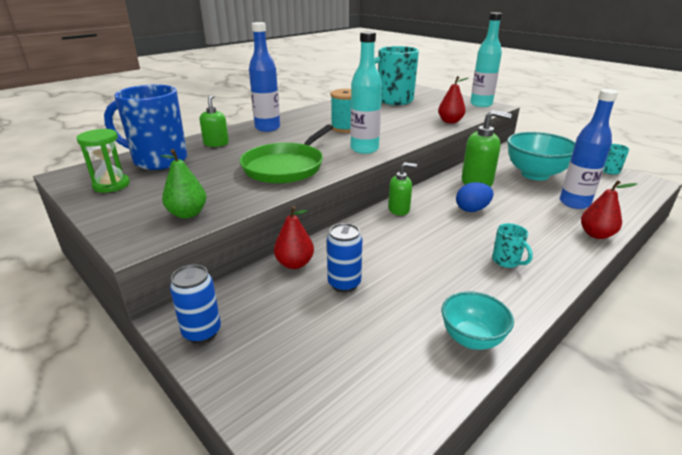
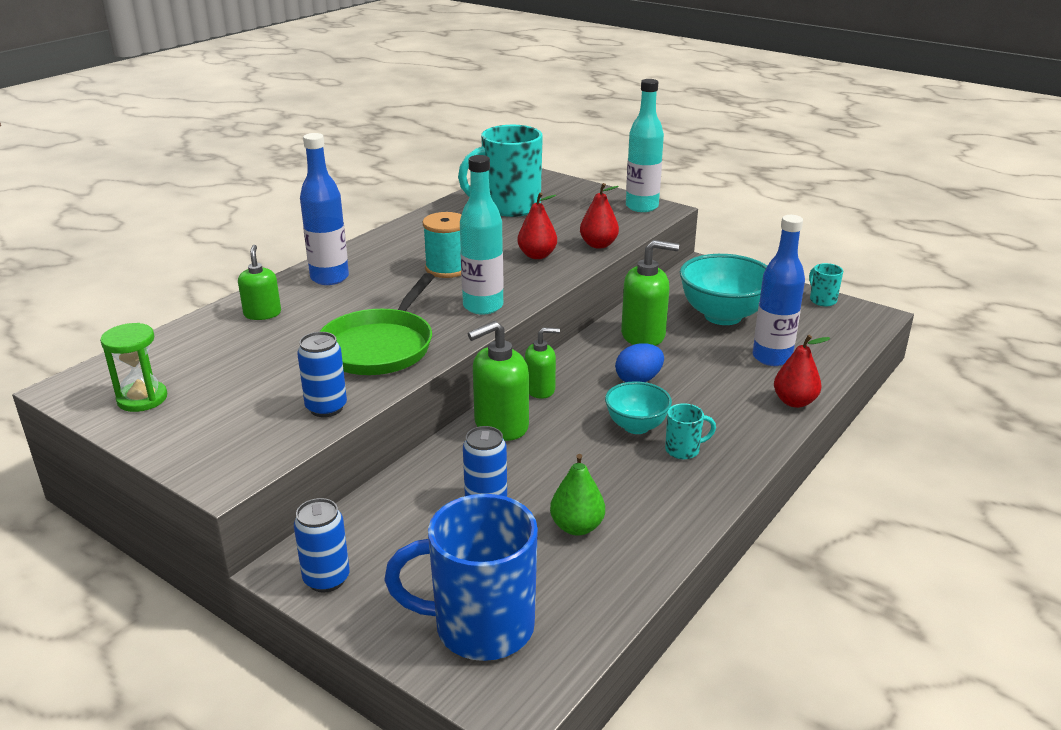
camera: 10 degrees left, 0 degrees up
blue mug [104,84,187,170] -> blue mug moved to [384,494,538,661]
green pear [160,149,207,219] -> green pear moved to [550,454,605,535]
red pear [274,206,314,269] -> red pear moved to [517,193,557,259]
turquoise bowl [441,291,514,350] -> turquoise bowl moved to [605,381,672,434]
turquoise mug [492,223,533,268] -> turquoise mug turned 60 degrees counterclockwise [665,403,716,459]
none -> blue can [297,332,347,417]
none -> green soap dispenser [468,321,529,441]

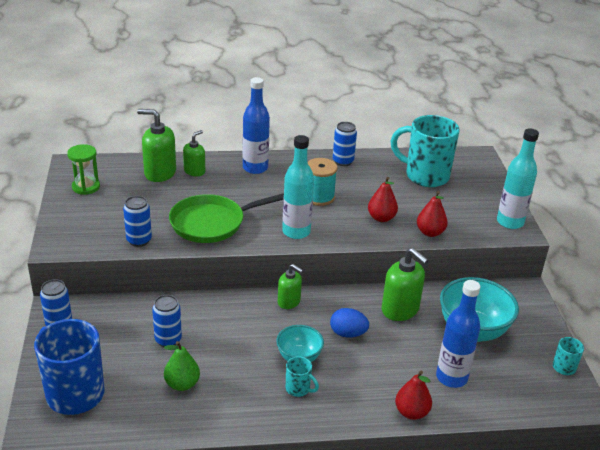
camera: 45 degrees right, 5 degrees up
green soap dispenser [468,321,529,441] -> green soap dispenser moved to [137,109,176,182]
none -> blue can [333,122,357,166]

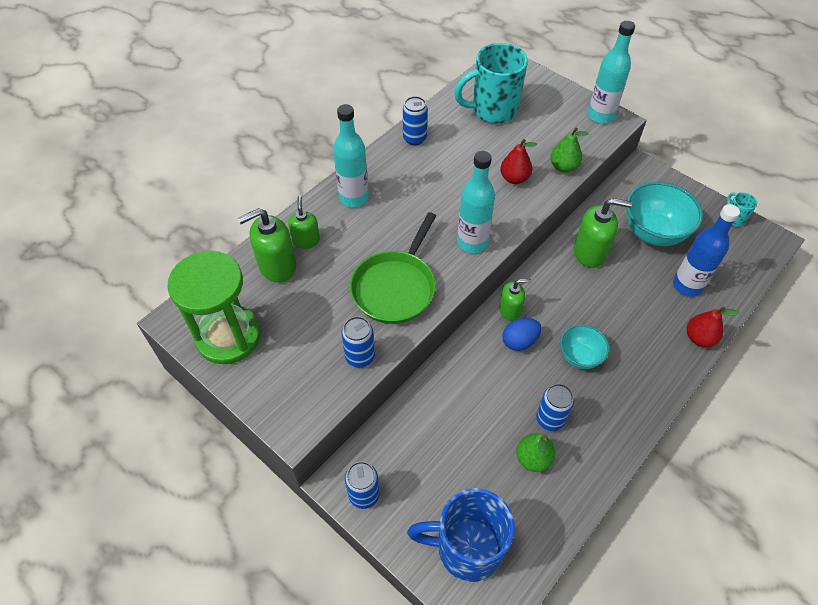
camera: 40 degrees left, 20 degrees up
green hourglass [67,144,100,195] -> green hourglass [167,251,261,364], size x1.87
blue can [152,295,182,347] -> blue can moved to [536,384,574,431]
blue bottle [242,77,270,174] -> turquoise bottle [333,104,369,207]
turquoise mug [286,356,319,397] -> none
turquoise spool [308,158,337,206] -> none
blue egg [330,308,369,338] -> blue egg moved to [502,318,541,351]
red pear [417,191,448,237] -> green pear [550,128,588,173]

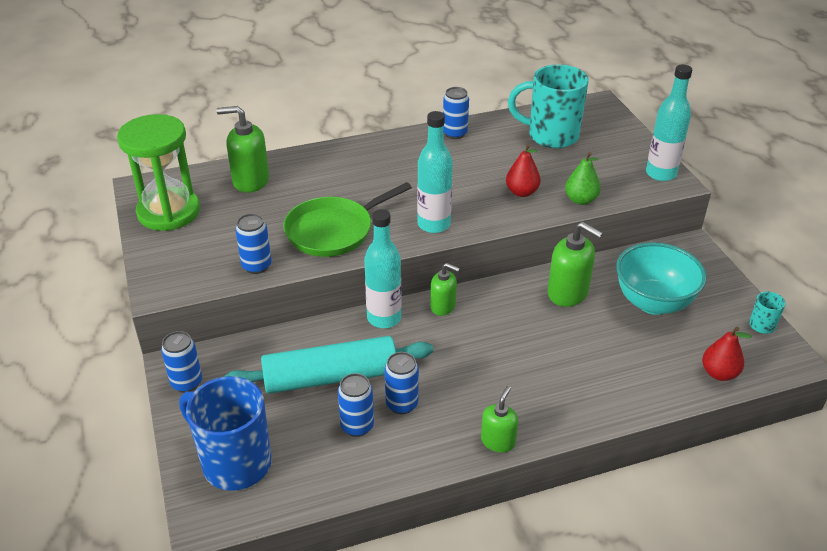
camera: 30 degrees right, 15 degrees down
green soap dispenser [288,196,320,249] -> green soap dispenser moved to [481,386,518,453]
turquoise bottle [333,104,369,207] -> turquoise bottle moved to [364,209,402,328]
blue egg [502,318,541,351] -> none
green pear [516,433,555,472] -> blue can [338,373,374,437]
turquoise bowl [560,324,609,369] -> none
blue bottle [673,204,740,297] -> none
red pear [687,307,740,347] -> red pear moved to [702,327,752,381]
none -> turquoise rolling pin [223,336,433,394]

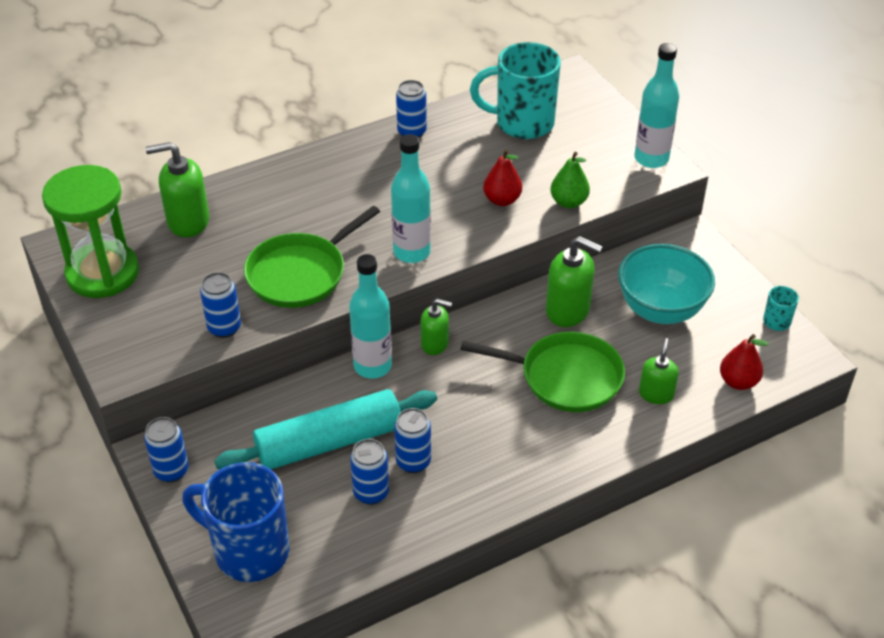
camera: 10 degrees left, 5 degrees up
green soap dispenser [481,386,518,453] -> green soap dispenser moved to [639,338,679,404]
none -> green pan [461,332,625,412]

